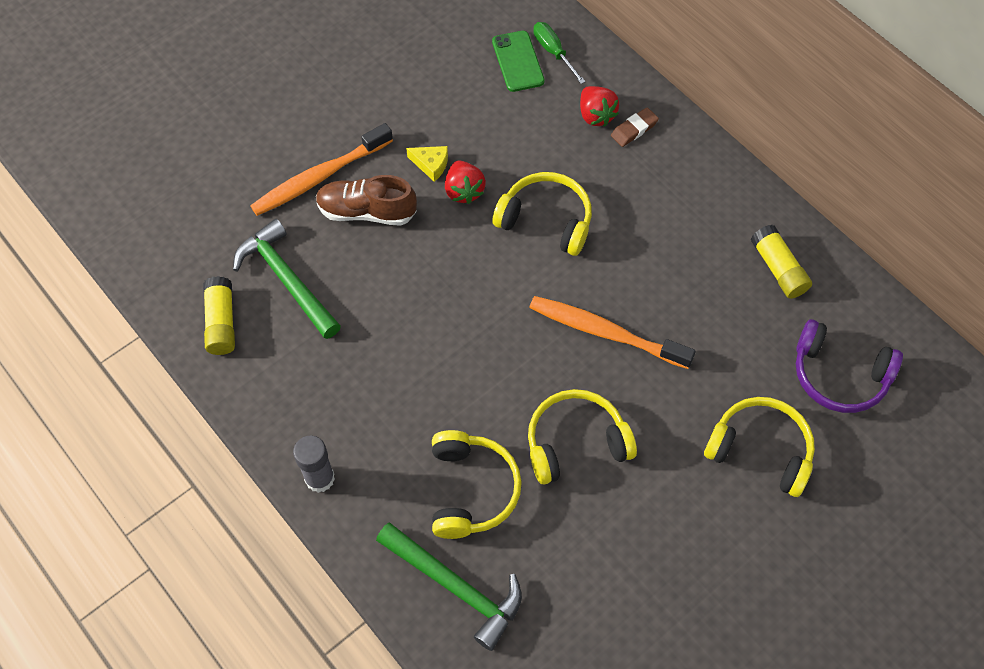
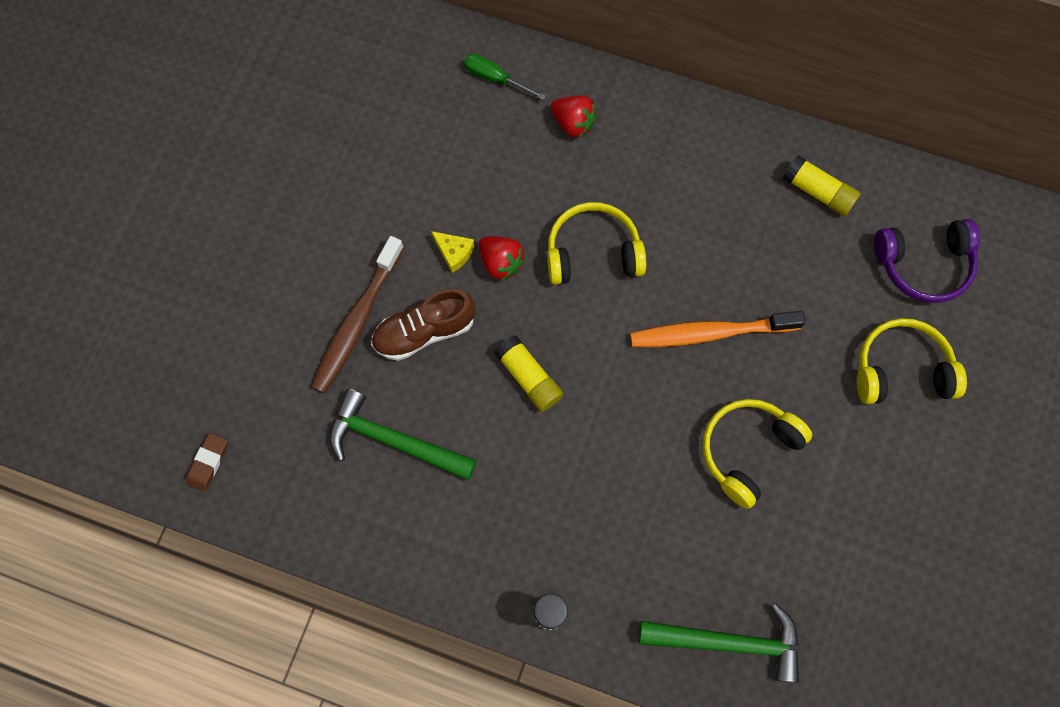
camera: 30 degrees left, 10 degrees up
yellow glue stick [203,276,235,355] -> yellow glue stick moved to [494,335,563,412]
orange toothbrush [250,123,393,216] -> brown toothbrush [311,236,404,393]
yellow cheese [406,146,448,182] -> yellow cheese turned 45 degrees clockwise [431,231,475,273]
yellow headphones [432,430,522,539] -> none
green phone [492,31,545,92] -> none
brown eraser [611,108,659,147] -> brown eraser moved to [186,433,228,492]

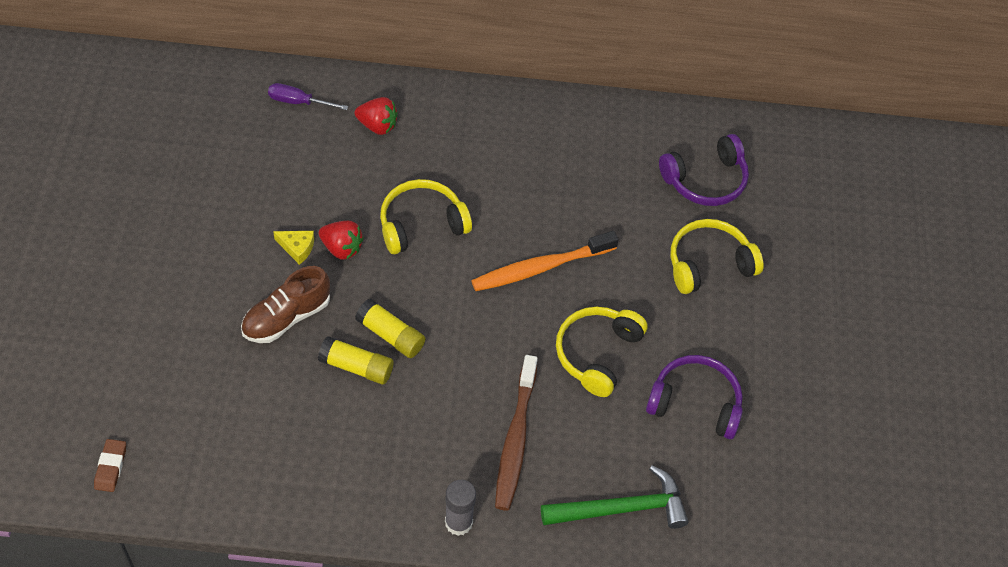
camera: 20 degrees left, 15 degrees down
brown toothbrush [311,236,404,393] -> brown toothbrush moved to [495,355,538,511]
green hammer [329,388,477,480] -> none
green screwdriver [464,53,546,100] -> purple screwdriver [268,83,348,110]
yellow glue stick [783,155,861,216] -> yellow glue stick moved to [318,336,394,384]
none -> purple headphones [646,355,743,439]

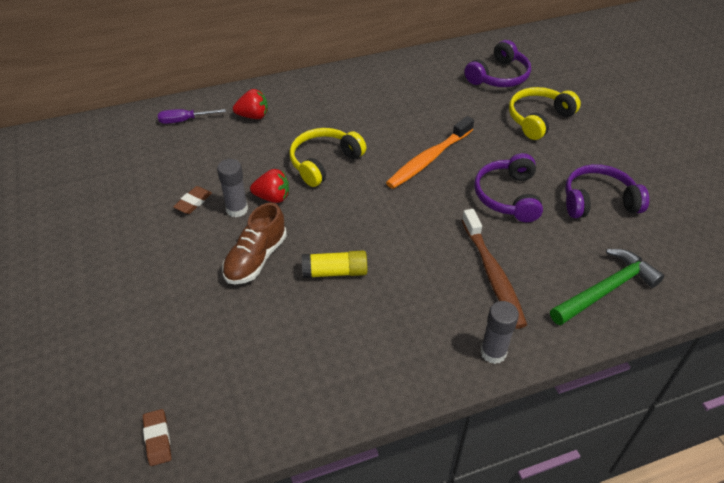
camera: 20 degrees left, 10 degrees down
yellow cheese [273,231,314,265] -> grey glue stick [217,159,248,217]
yellow glue stick [355,299,425,358] -> none
yellow headphones [556,307,648,397] -> purple headphones [474,153,543,222]
none -> brown eraser [173,186,212,214]

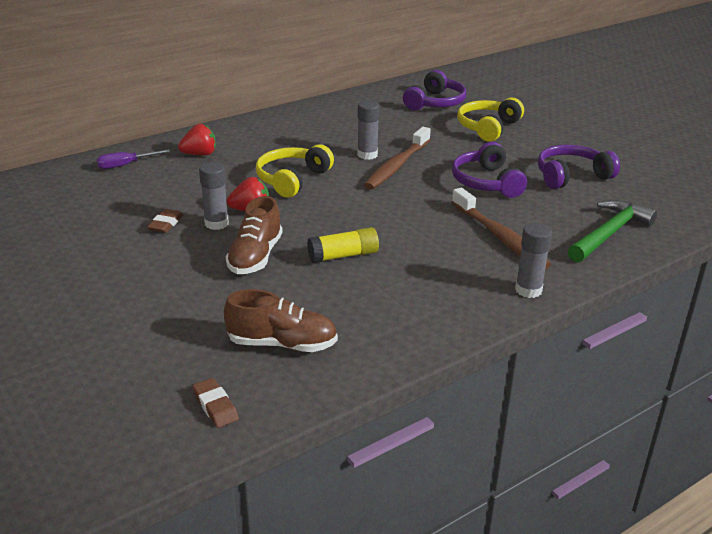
camera: 15 degrees left, 15 degrees down
orange toothbrush [386,116,474,189] -> brown toothbrush [364,127,431,190]
none -> brown shoe [224,289,338,352]
none -> grey glue stick [357,100,380,160]

